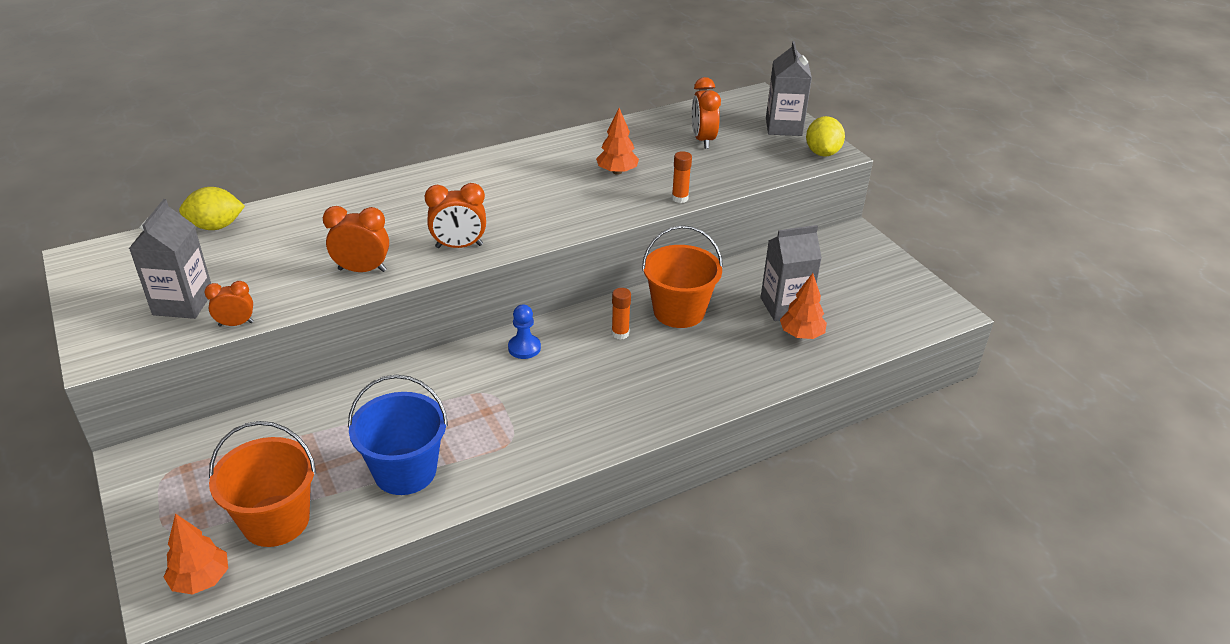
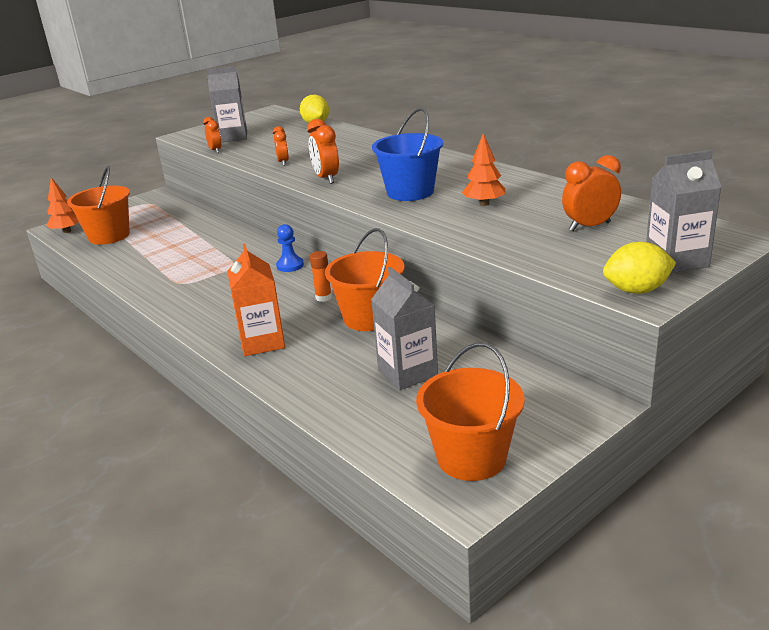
camera: 80 degrees right, 10 degrees down
orange clock [323,206,389,272] -> orange clock [273,126,289,166], size x0.65
blue bucket [348,375,448,495] -> blue bucket moved to [372,108,443,201]
orange glue stick [672,151,692,203] -> none
orange tree [780,273,827,339] -> none
none -> orange carton [227,244,285,356]
none -> orange bucket [416,342,525,481]

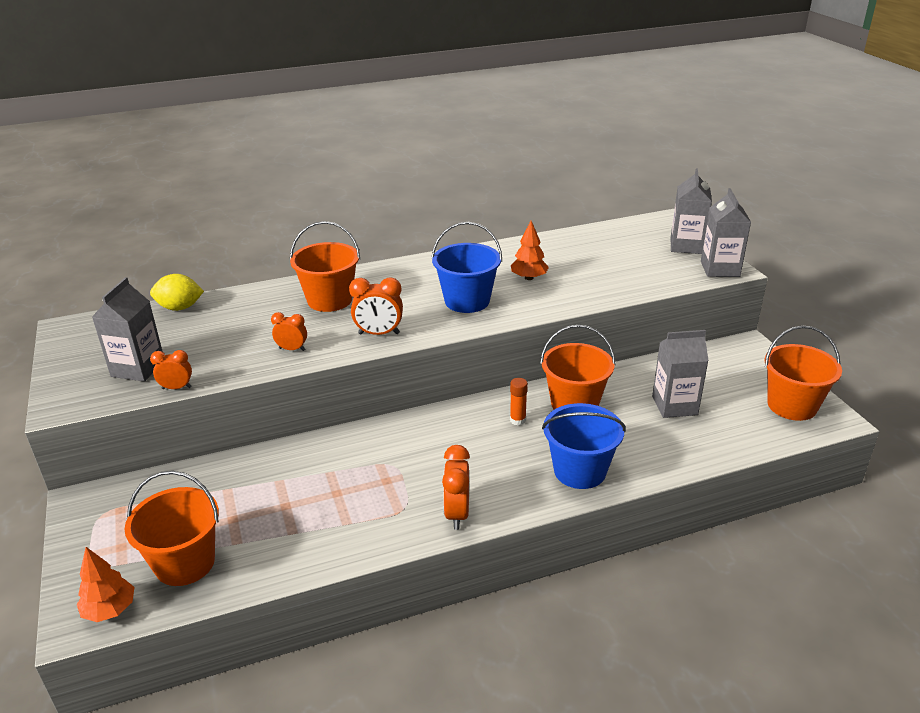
camera: 70 degrees left, 5 degrees up
orange carton [227,244,285,356] -> blue bucket [542,403,626,489]
blue pawn [276,224,304,272] -> none
orange clock [562,155,621,231] -> orange clock moved to [442,445,470,530]
yellow lemon [603,242,676,294] -> grey carton [701,188,751,277]
none -> orange bucket [290,221,360,312]

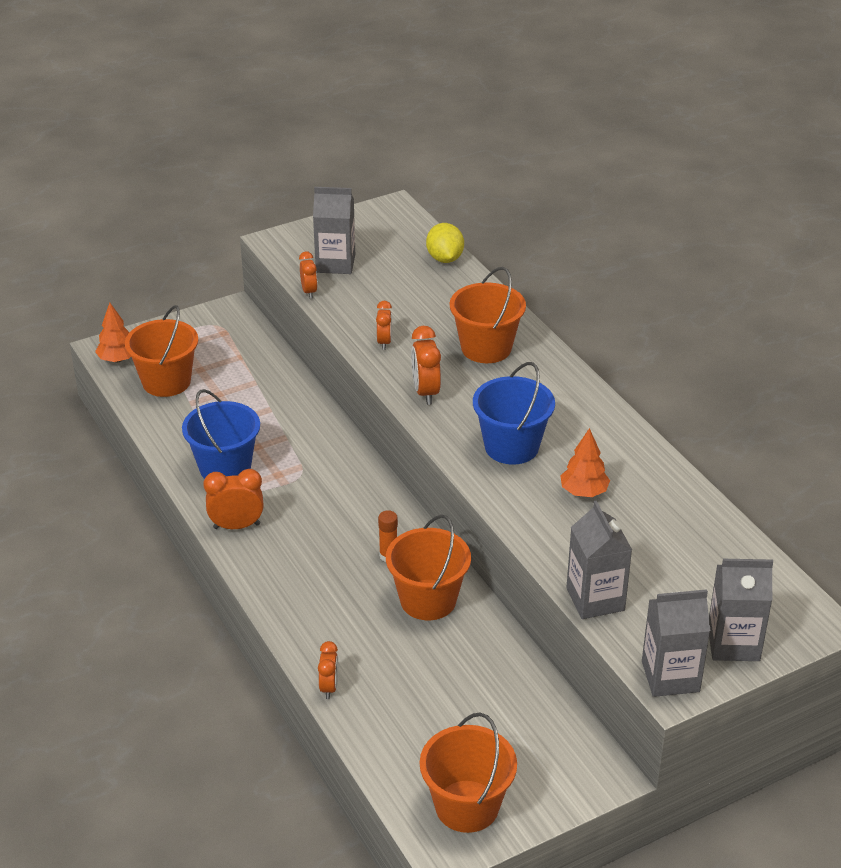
camera: 80 degrees right, 5 degrees up
blue bucket [542,403,626,489] -> blue bucket moved to [182,389,260,479]
grey carton [652,330,709,418] -> grey carton moved to [566,501,632,619]
none -> orange clock [318,641,338,699]

